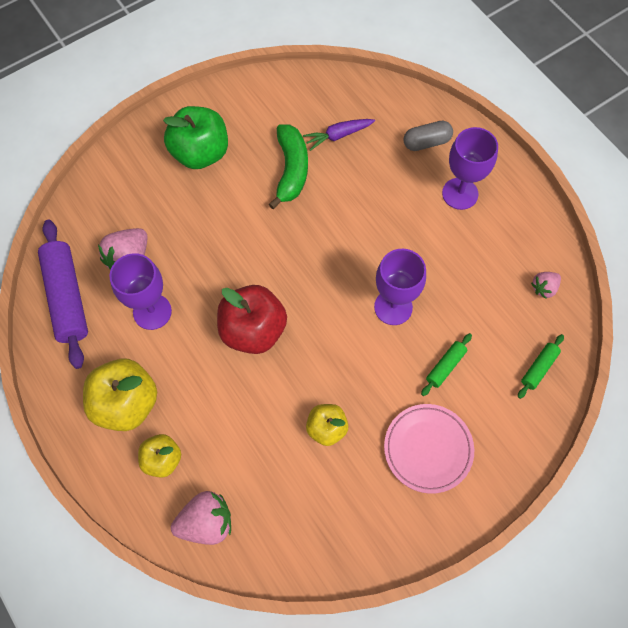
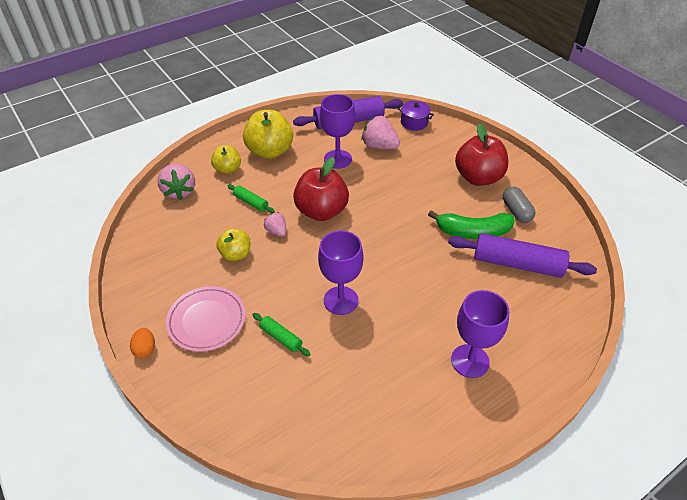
camera: 90 degrees right, 20 degrees down
green apple [163,106,228,169] -> red apple [455,123,508,186]
purple carrot [303,119,375,151] -> purple rolling pin [448,233,597,278]
grey capsule [404,121,453,151] -> grey capsule moved to [503,186,535,223]
green rolling pin [518,334,564,399] -> green rolling pin moved to [228,184,275,213]
pink strawberry [531,272,561,299] -> pink strawberry moved to [264,212,286,237]
none -> orange egg [130,328,155,358]
none -> purple pot [397,101,434,131]

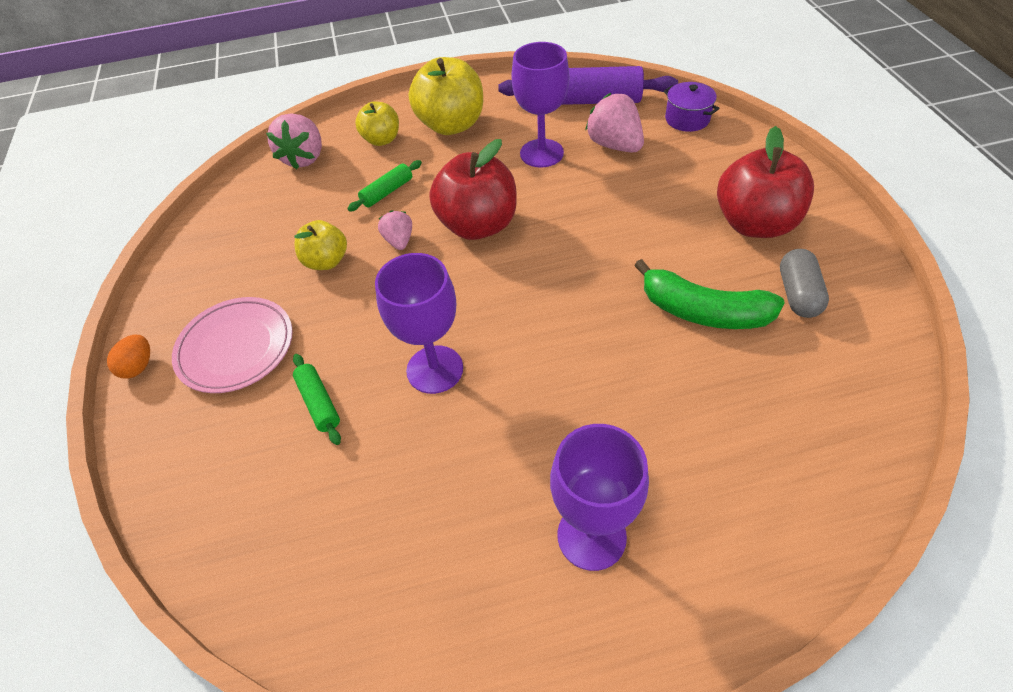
camera: 25 degrees right, 5 degrees up
green rolling pin [228,184,275,213] -> green rolling pin turned 75 degrees clockwise [347,160,422,212]
purple rolling pin [448,233,597,278] -> none

